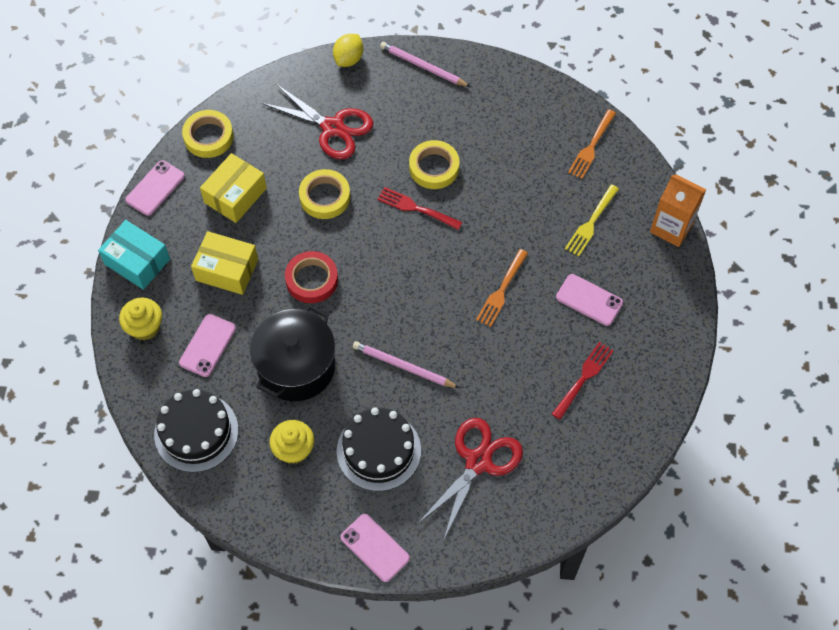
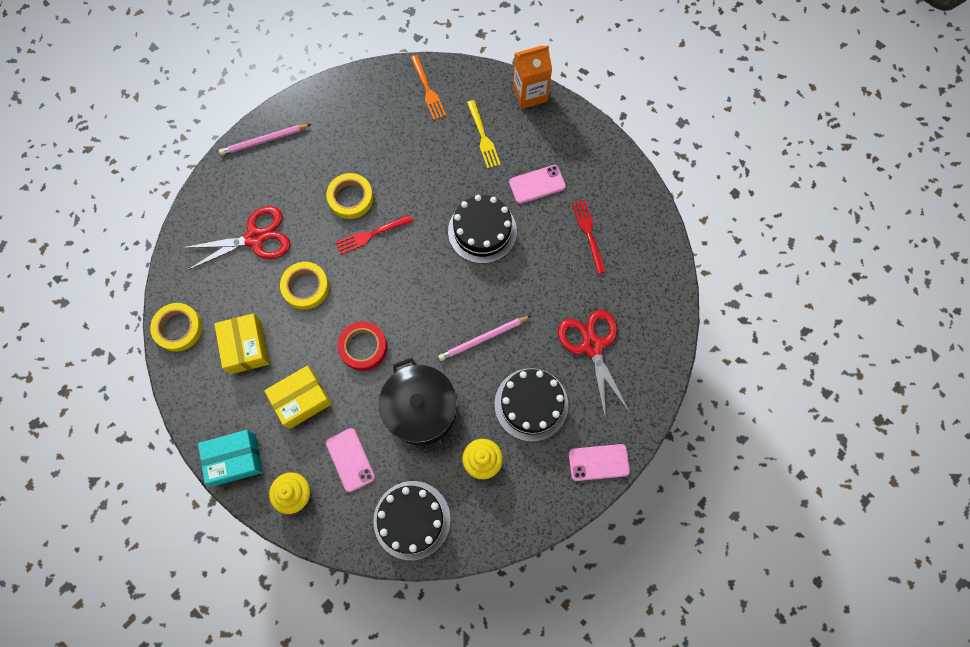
camera: 50 degrees left, 10 degrees up
pink phone [125,160,185,216] -> none
yellow lemon [333,34,363,67] -> none
orange fork [476,249,528,327] -> black cake [448,195,517,264]

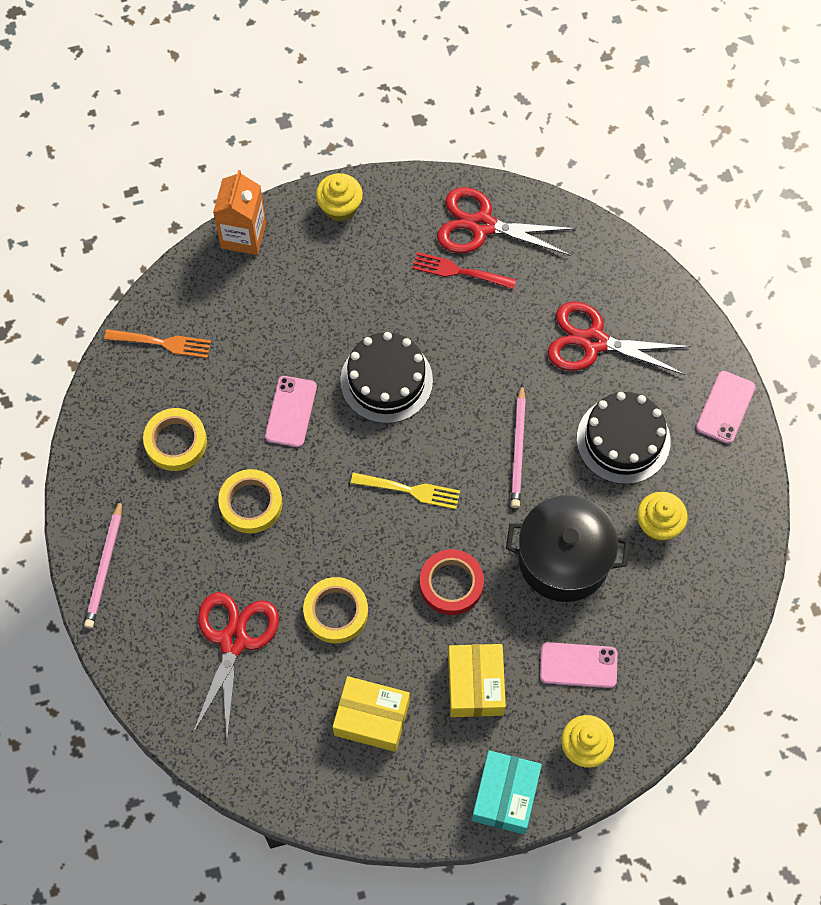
camera: 60 degrees left, 5 degrees down
yellow tape [150,303,203,352] -> yellow tape moved to [143,408,207,471]
red fork [336,215,413,255] -> none
black cake [373,481,451,560] -> none
yellow fork [467,100,501,169] -> yellow fork moved to [351,472,460,509]
pink phone [509,165,566,204] -> pink phone moved to [265,376,317,447]
none -> yellow cupcake [316,173,363,222]
none -> red scissors [437,187,577,256]

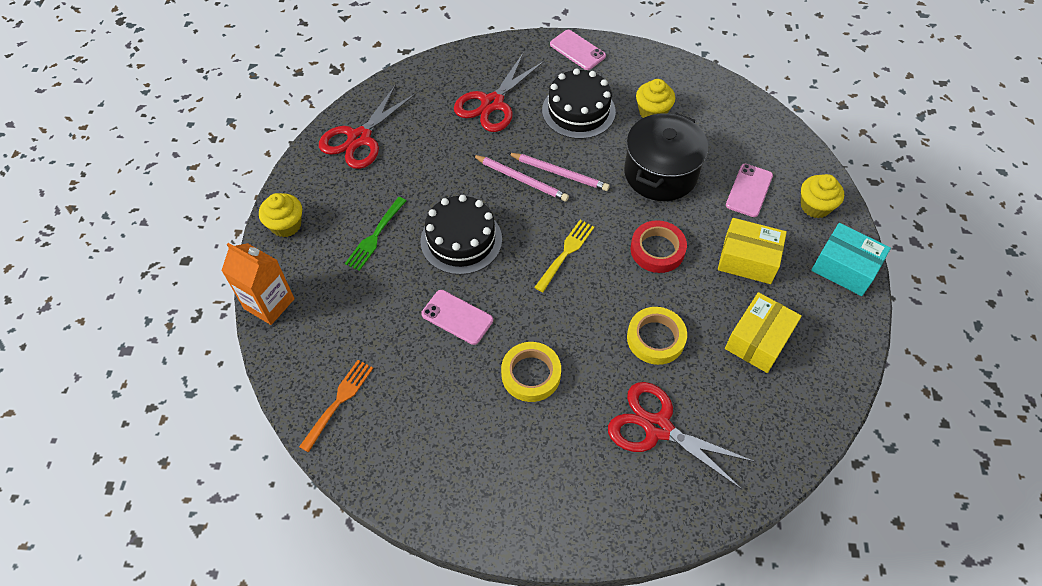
camera: 70 degrees left, 10 degrees down
pink pencil [84,499,122,628] -> pink pencil moved to [473,155,569,201]
yellow tape [143,408,207,471] -> none
red fork [412,252,516,289] -> none
none -> green fork [345,197,406,271]

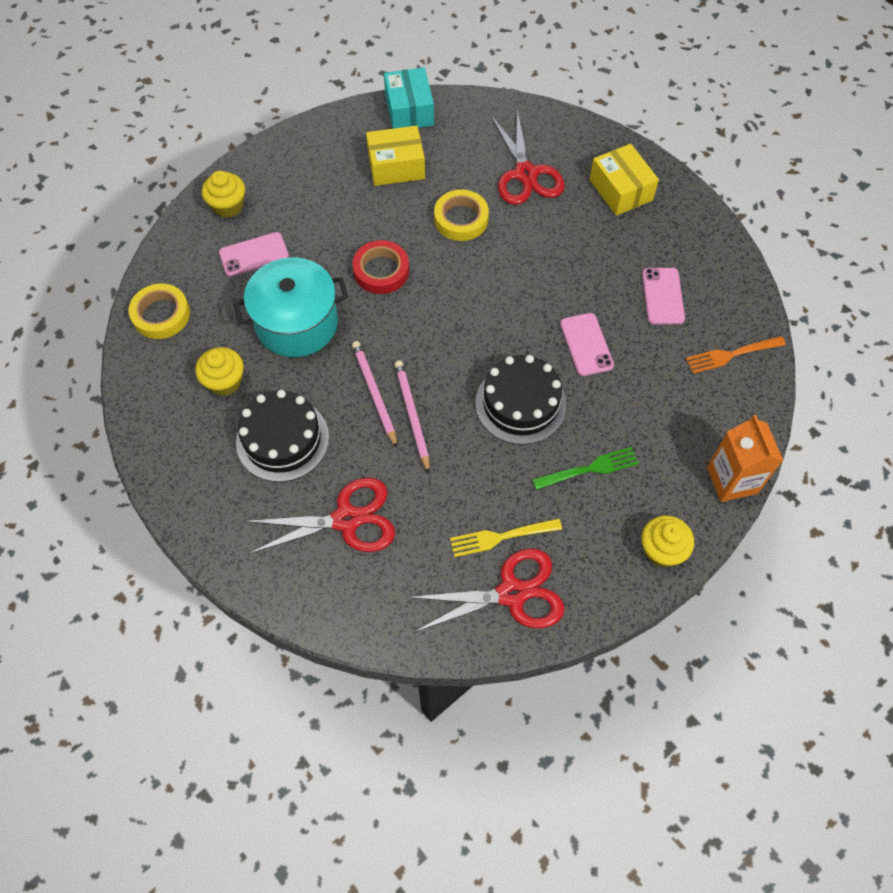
camera: 135 degrees left, 5 degrees up
yellow tape [501,342,561,402] -> yellow tape moved to [128,283,190,339]
yellow fork [534,220,594,292] -> yellow fork moved to [450,518,562,557]
pink phone [550,30,606,70] -> pink phone moved to [642,268,685,324]
black pot [624,113,708,201] -> turquoise pot [234,258,348,357]
yellow box [718,218,787,284] -> yellow box moved to [589,144,659,216]
turquoise box [811,223,891,296] -> turquoise box moved to [384,67,434,129]

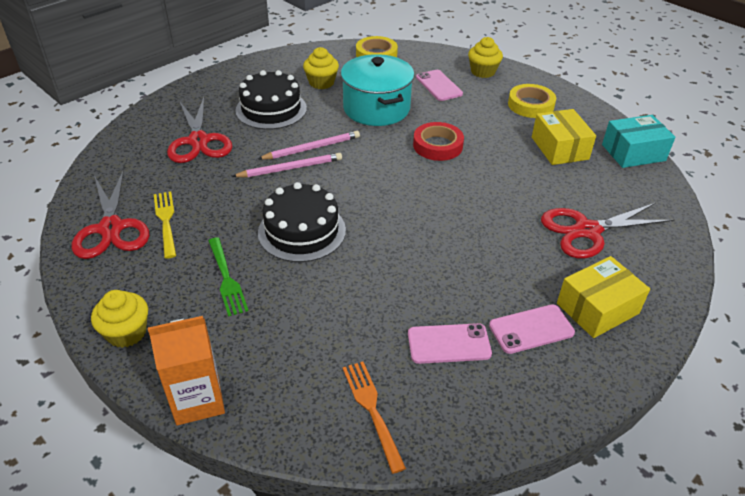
camera: 85 degrees right, 20 degrees down
yellow tape [434,190,489,241] -> yellow tape moved to [508,84,556,118]
pink phone [560,313,614,376] -> pink phone moved to [489,304,575,354]

